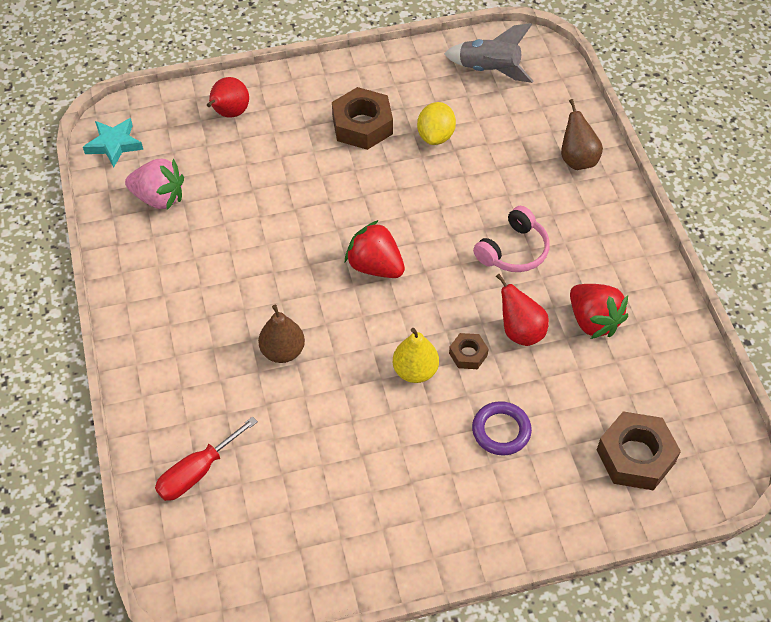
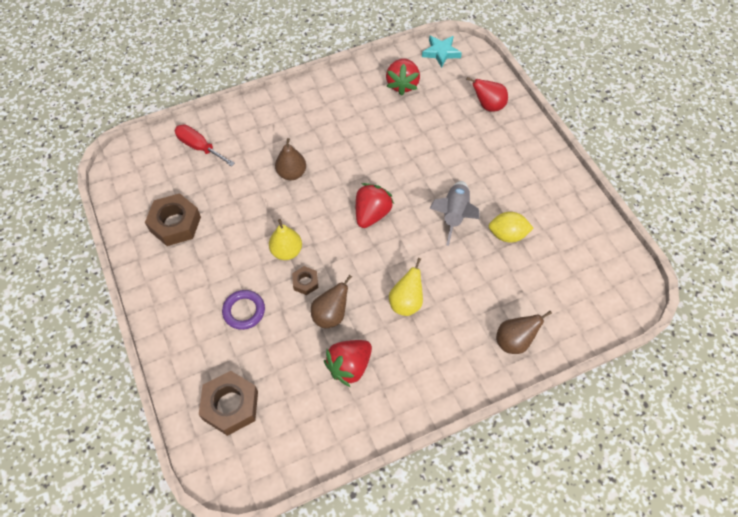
camera: 80 degrees right, 5 degrees up
pink strawberry [125,158,184,210] -> red strawberry [386,58,420,96]
brown nut [332,87,393,150] -> brown nut moved to [145,193,201,246]
grey rocket [444,23,533,83] -> grey rocket moved to [429,181,480,246]
pink headphones [473,206,550,272] -> yellow pear [389,258,423,316]
red pear [496,274,549,346] -> brown pear [311,275,352,328]

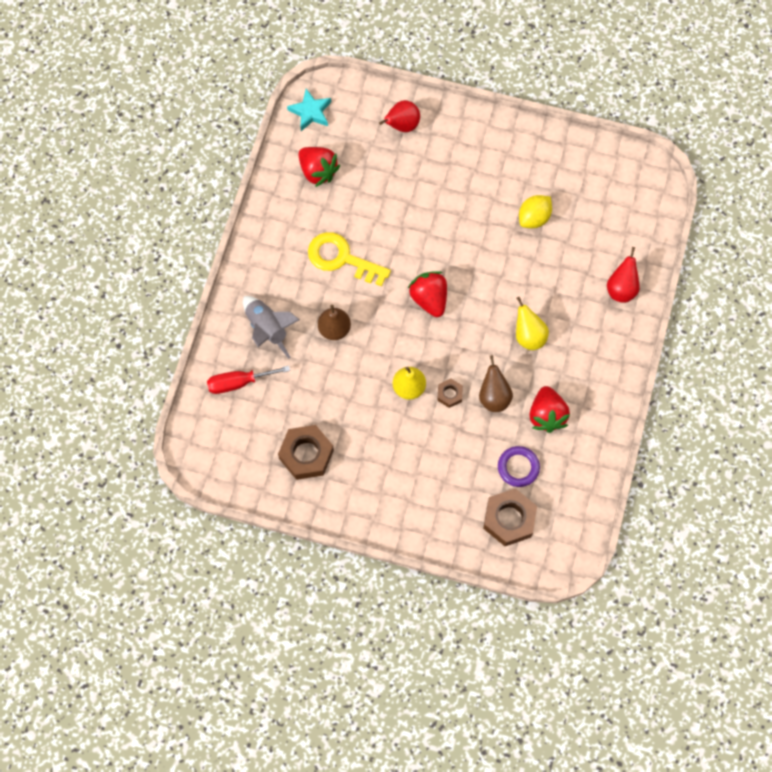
camera: 50 degrees left, 10 degrees up
purple ring [222,290,265,330] -> purple ring moved to [498,446,540,487]
grey rocket [429,181,480,246] -> grey rocket moved to [243,296,300,359]
brown pear [496,311,552,354] -> red pear [607,247,640,303]
none -> yellow key [308,232,391,286]

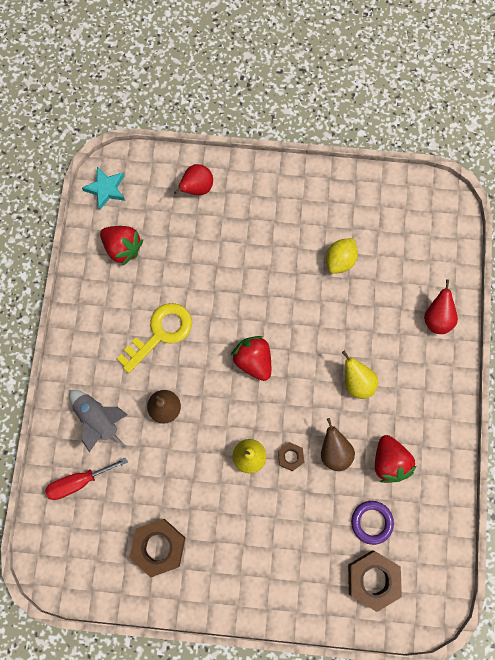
camera: 10 degrees left, 5 degrees up
yellow key [308,232,391,286] -> yellow key turned 120 degrees clockwise [117,303,192,373]

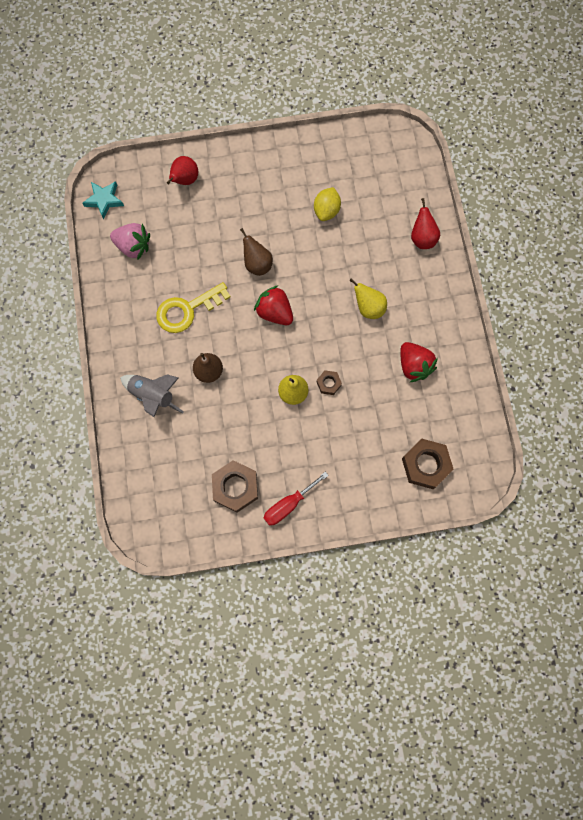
camera: 15 degrees left, 0 degrees up
red screwdriver [45,458,128,500] -> red screwdriver moved to [264,472,329,526]
red strawberry [100,226,143,266] -> pink strawberry [110,223,150,260]
yellow key [117,303,192,373] -> yellow key turned 150 degrees counterclockwise [156,282,230,333]
brown pear [321,418,355,471] -> brown pear moved to [240,228,273,276]
purple ring [351,501,394,545] -> none

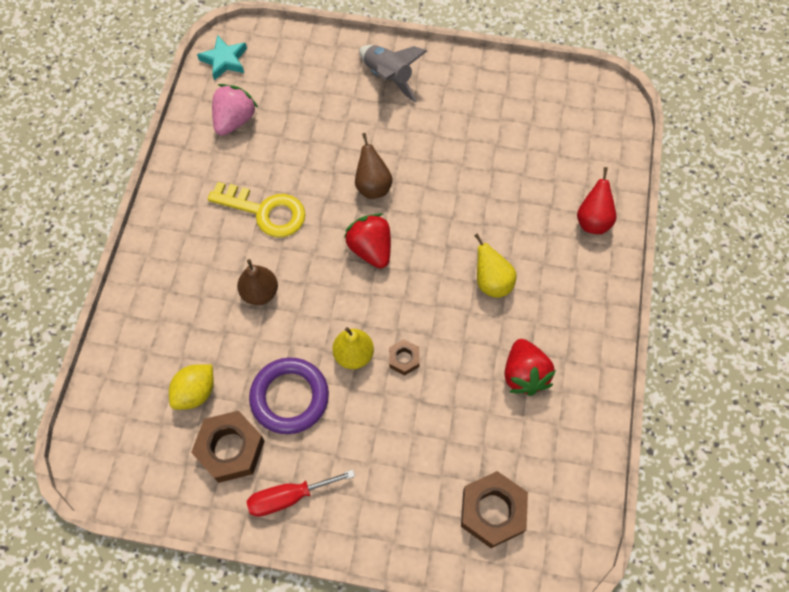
camera: 20 degrees right, 10 degrees down
pink strawberry [110,223,150,260] -> pink strawberry turned 105 degrees counterclockwise [212,84,258,136]
grey rocket [120,375,184,417] -> grey rocket moved to [359,45,427,102]
yellow key [156,282,230,333] -> yellow key turned 150 degrees counterclockwise [208,182,306,237]
red pear [167,156,198,185] -> none
yellow lemon [314,187,341,221] -> yellow lemon moved to [169,364,214,410]
none -> purple ring [249,357,329,434]

